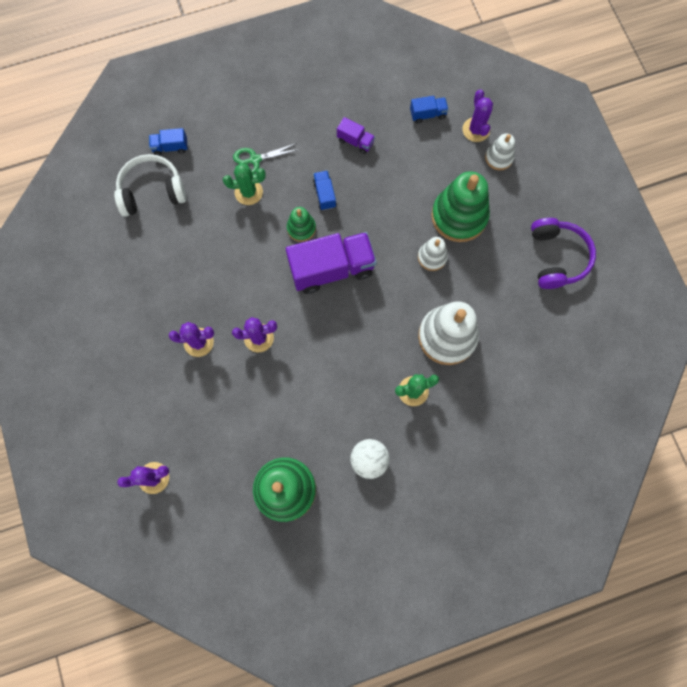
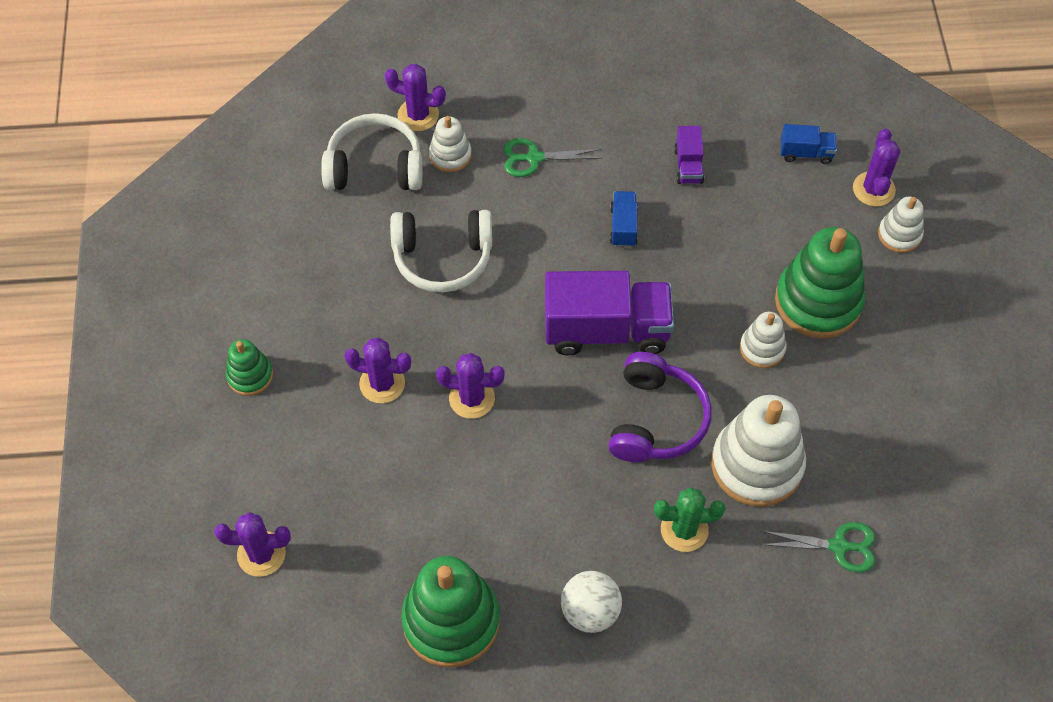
camera: 15 degrees right, 15 degrees down
blue truck [149,128,188,156] -> purple cactus [385,64,446,131]
green cactus [223,163,266,205] -> none
green stacking toy [287,207,316,242] -> green stacking toy moved to [226,339,273,396]
purple truck [337,117,375,154] -> purple truck turned 45 degrees clockwise [674,126,704,184]
purple headphones [531,218,596,289] -> purple headphones moved to [608,352,712,462]
none -> white headphones [390,210,492,292]
none -> white stacking toy [429,116,472,172]
none -> green scissors [761,522,875,572]

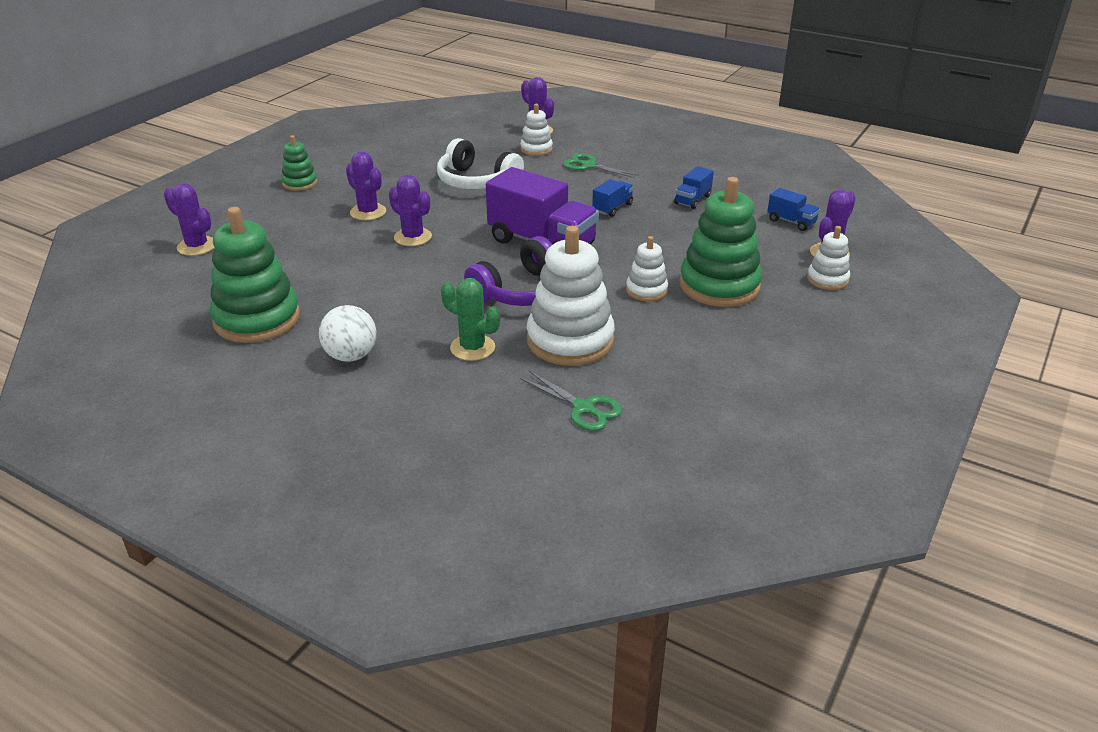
camera: 35 degrees right, 25 degrees down
white headphones [321,113,422,190] -> none
purple truck [674,126,704,184] -> blue truck [674,166,714,209]

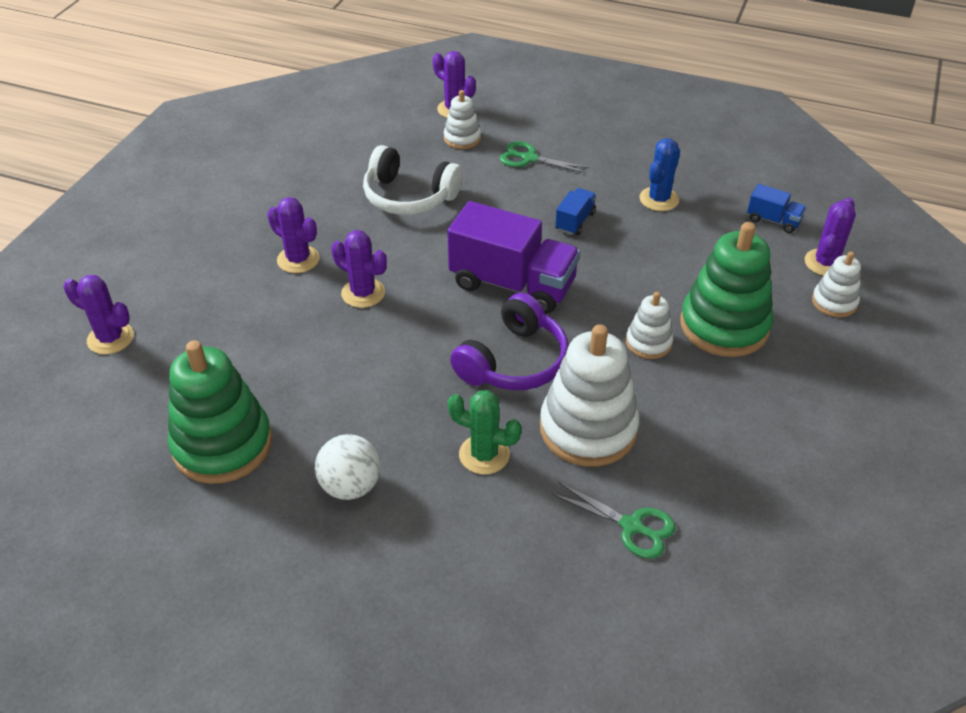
camera: 10 degrees left, 10 degrees up
green stacking toy [281,135,318,191] -> none
blue truck [674,166,714,209] -> blue cactus [639,138,680,211]

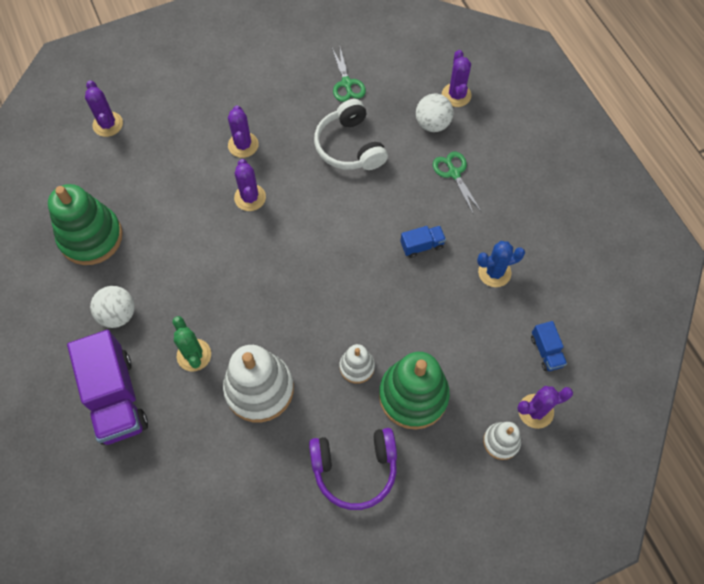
camera: 45 degrees right, 20 degrees up
white stacking toy [444,90,481,149] -> white ball [416,94,454,132]
purple truck [447,201,580,314] -> purple truck moved to [67,330,148,445]
purple headphones [450,293,568,390] -> purple headphones moved to [309,428,397,510]
green scissors [552,482,676,559] -> green scissors moved to [332,47,366,102]

